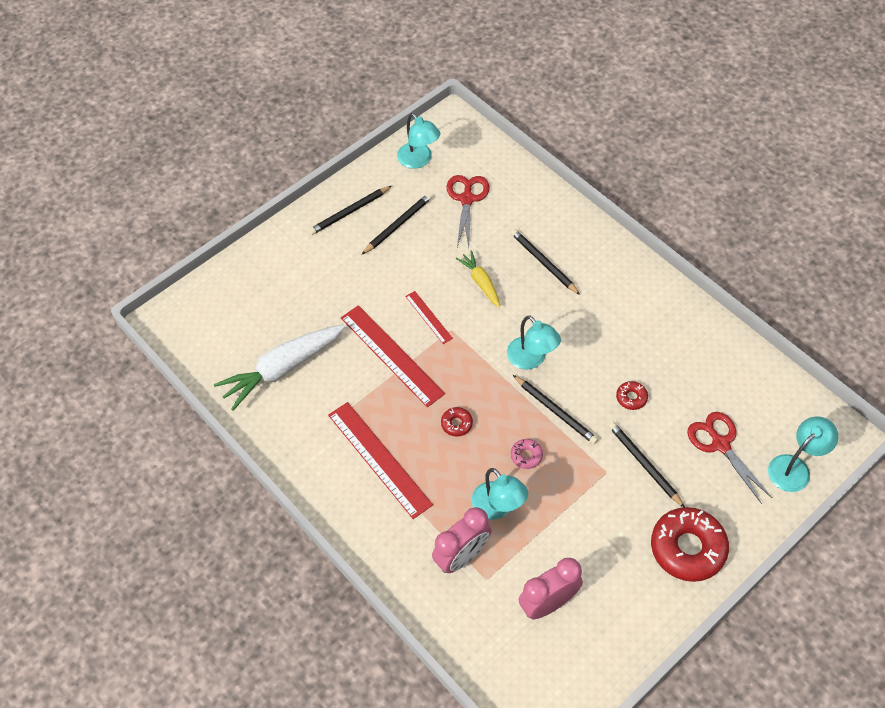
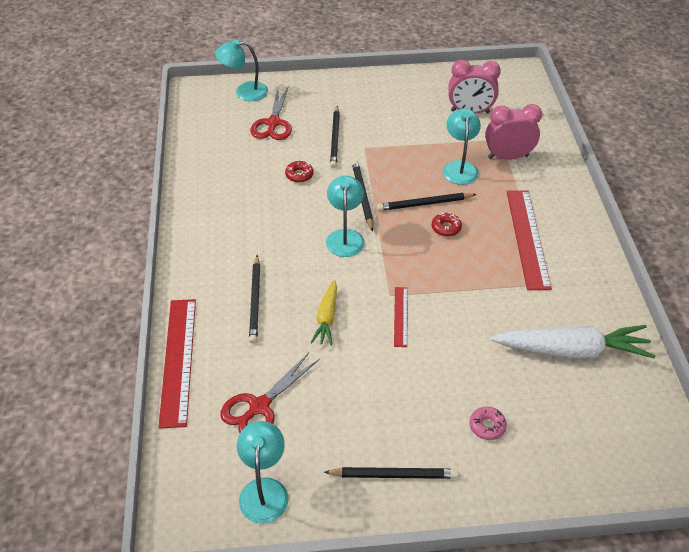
camera: 145 degrees left, 10 degrees down
red ruler [341,305,445,407] -> red ruler moved to [158,299,196,429]
black pencil [362,193,432,254] -> black pencil moved to [377,193,477,211]
pink donut [511,439,543,469] -> pink donut moved to [470,407,507,440]
red donut [651,507,729,582] -> none

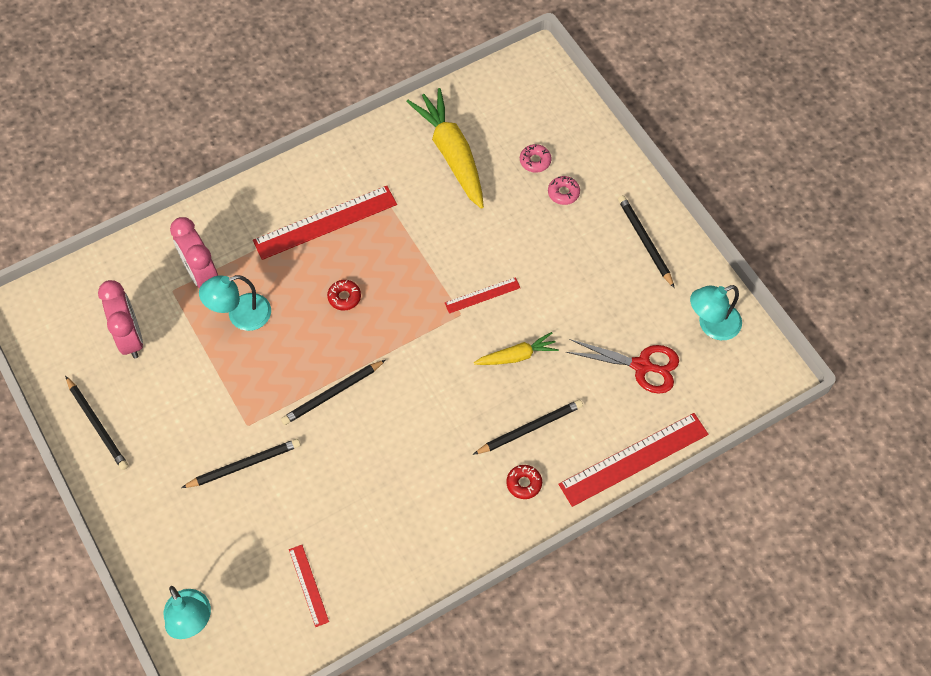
camera: 115 degrees left, 15 degrees up
red scissors [250,87,292,140] -> none
red donut [285,161,314,183] -> red donut moved to [506,465,542,499]
turquoise lamp [326,175,364,257] -> none
black pencil [377,193,477,211] -> black pencil moved to [65,376,129,470]
white carrot [491,325,655,359] -> yellow carrot [406,88,484,209]
none -> red ruler [289,545,329,627]
none -> pink donut [520,144,551,172]

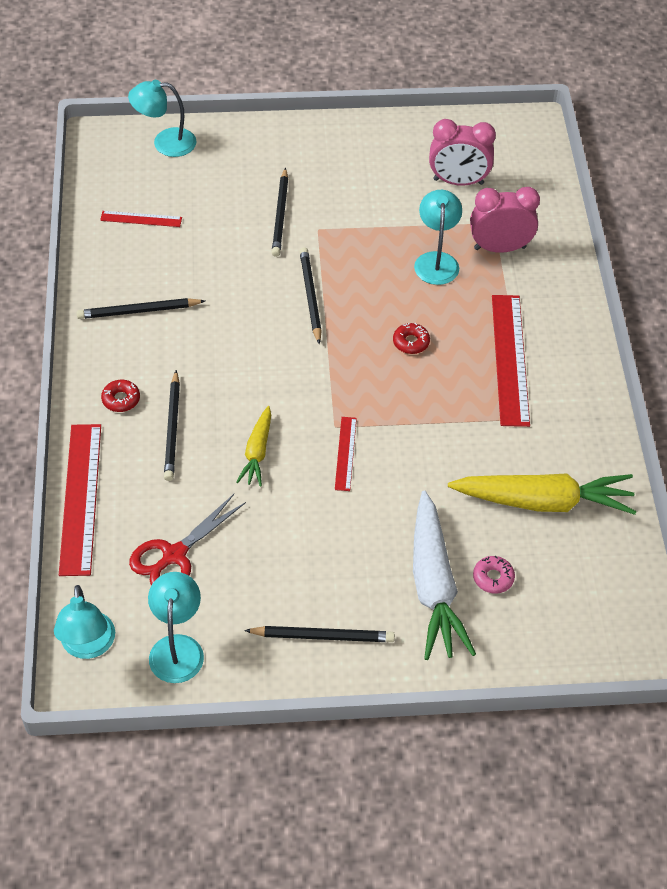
camera: 115 degrees right, 10 degrees down
black pencil [65,376,129,470] -> black pencil moved to [77,298,205,319]
pink donut [548,176,580,205] -> white carrot [413,491,476,660]
none -> turquoise lamp [54,585,115,659]

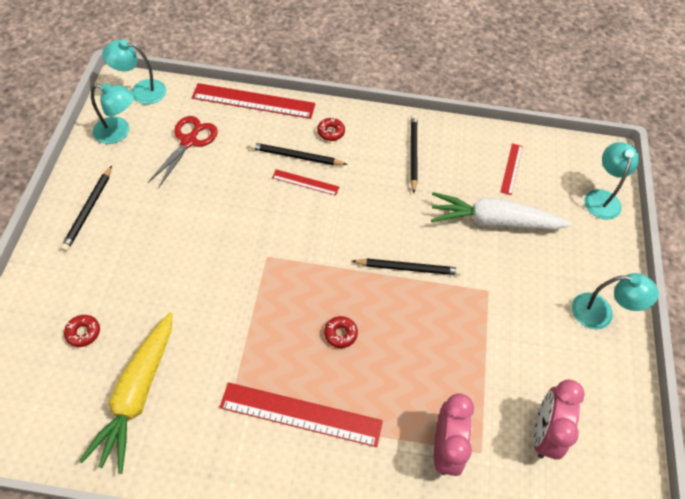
camera: 100 degrees right, 5 degrees up
red scissors [129,494,246,585] -> red scissors turned 60 degrees clockwise [148,116,218,189]
yellow carrot [236,406,271,487] -> none
black pencil [272,168,288,257] -> none
red ruler [335,417,357,491] -> red ruler moved to [272,169,339,196]
white carrot [413,491,476,660] -> white carrot moved to [431,192,572,230]
turquoise lamp [414,190,462,285] -> turquoise lamp moved to [572,273,659,329]
pink donut [473,556,515,593] -> red donut [64,315,100,347]

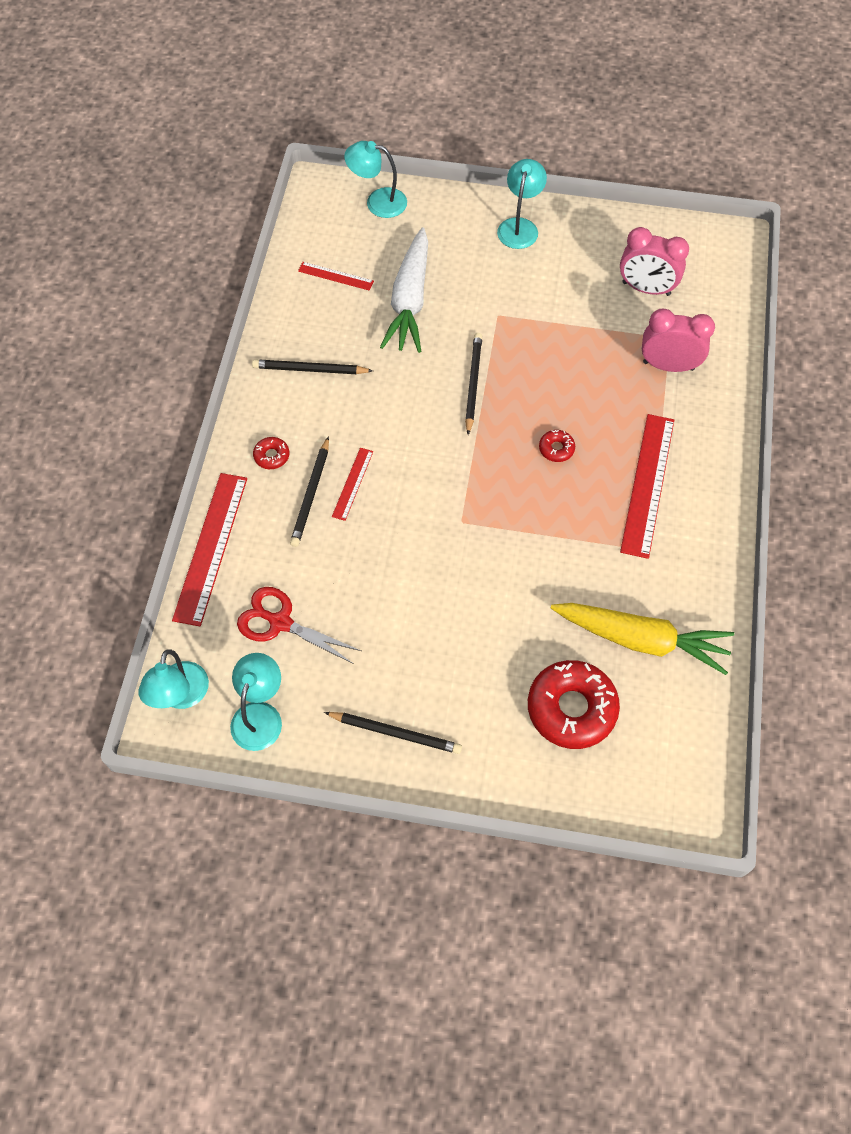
camera: 85 degrees left, 5 degrees up
red donut [64,315,100,347] -> red donut [528,660,620,749], size x2.24

